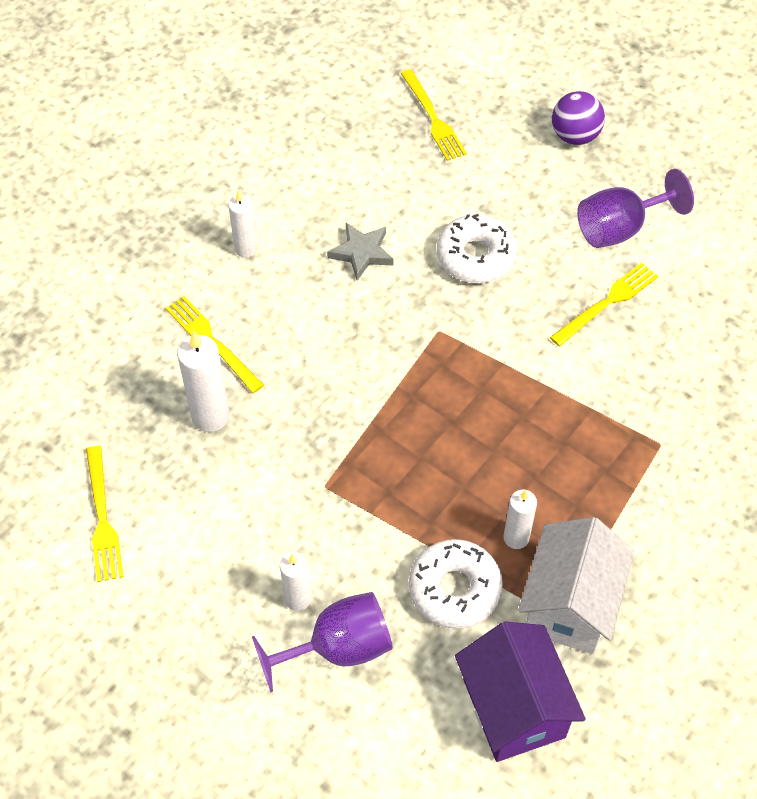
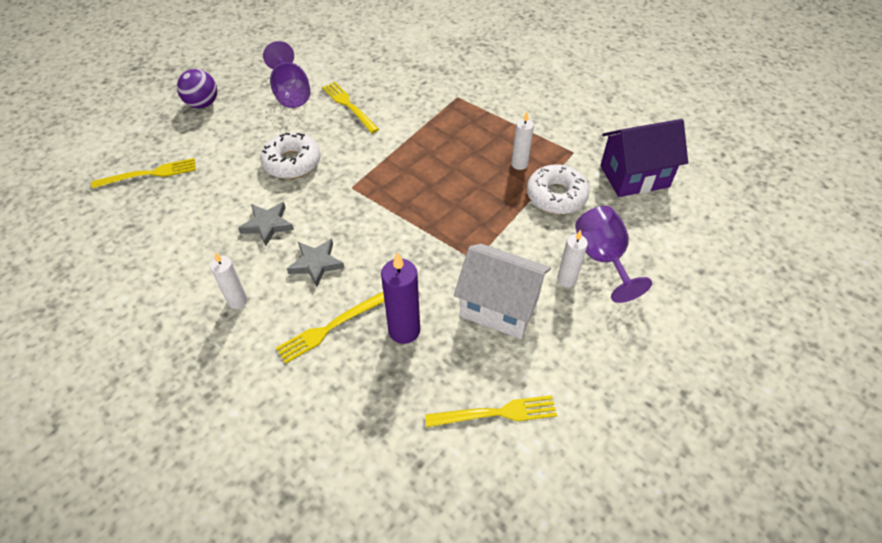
camera: 85 degrees left, 5 degrees down
white candle [177,331,230,432] -> purple candle [381,252,420,344]
white house [518,517,635,654] -> white house moved to [454,244,551,339]
none -> grey star [287,239,344,287]

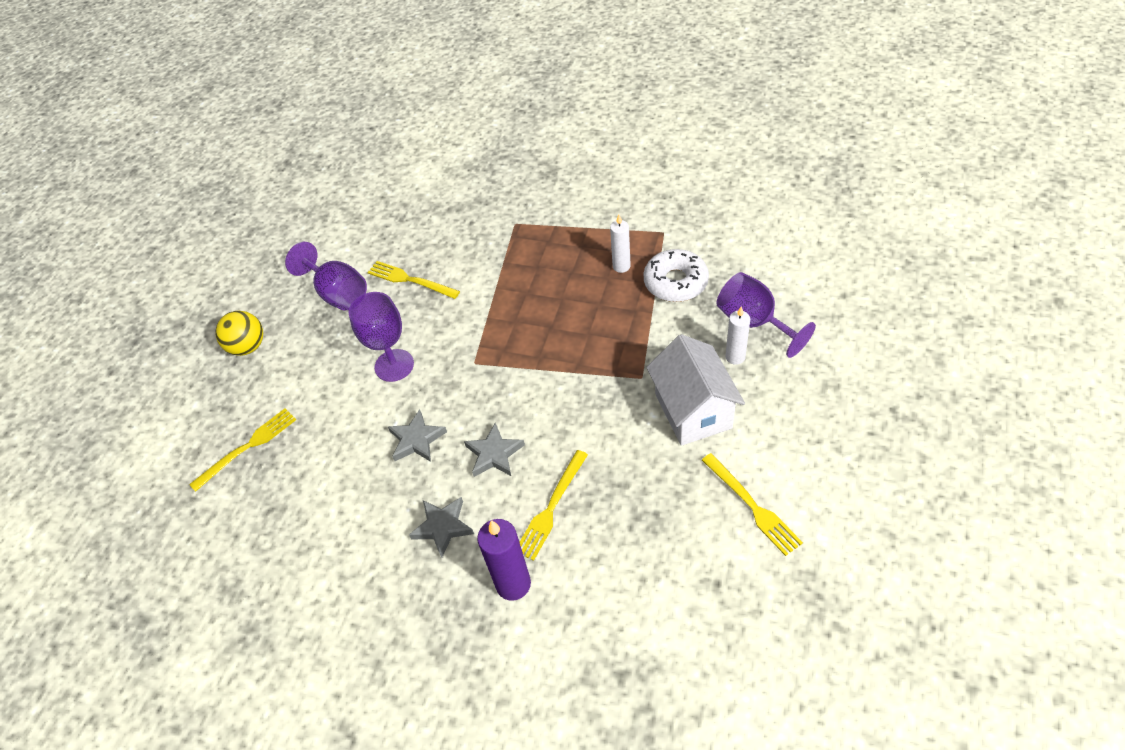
camera: 20 degrees left, 0 degrees up
purple ball [177,69,217,108] -> yellow ball [215,311,263,356]
white candle [210,253,248,309] -> grey star [409,497,474,557]
white donut [260,132,320,179] -> purple goblet [349,292,414,382]
purple candle [381,252,420,344] -> purple candle moved to [477,519,531,601]
yellow fork [425,395,557,427] -> yellow fork turned 90 degrees clockwise [702,453,803,556]
white house [454,244,551,339] -> white house turned 75 degrees clockwise [646,334,745,446]
purple house [600,119,688,197] -> none

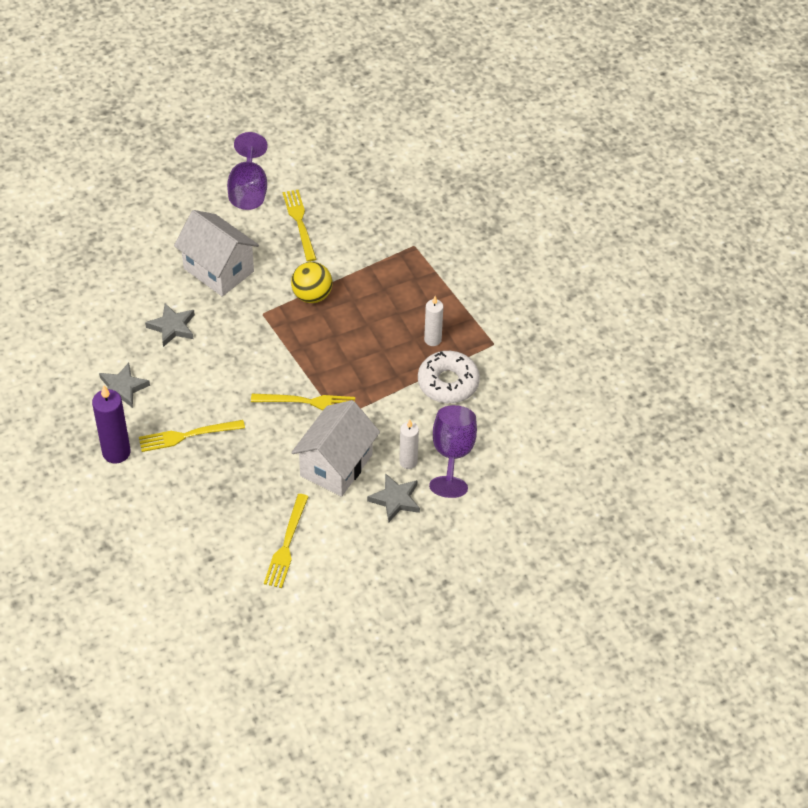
camera: 40 degrees right, 0 degrees up
yellow fork [189,409,296,492] -> yellow fork moved to [251,394,355,410]
yellow ball [215,311,263,356] -> yellow ball moved to [291,262,333,303]
purple goblet [349,292,414,382] -> white house [174,210,259,297]
grey star [464,423,525,477] -> grey star moved to [367,473,420,522]

